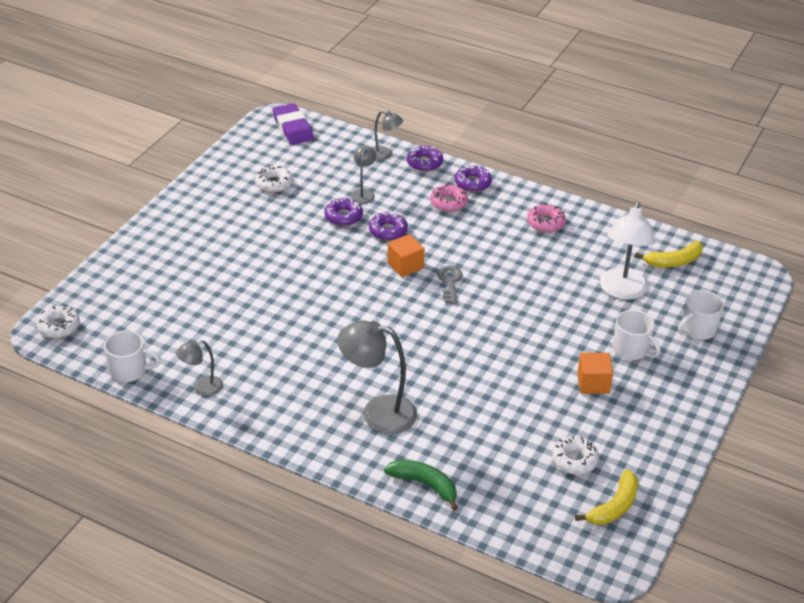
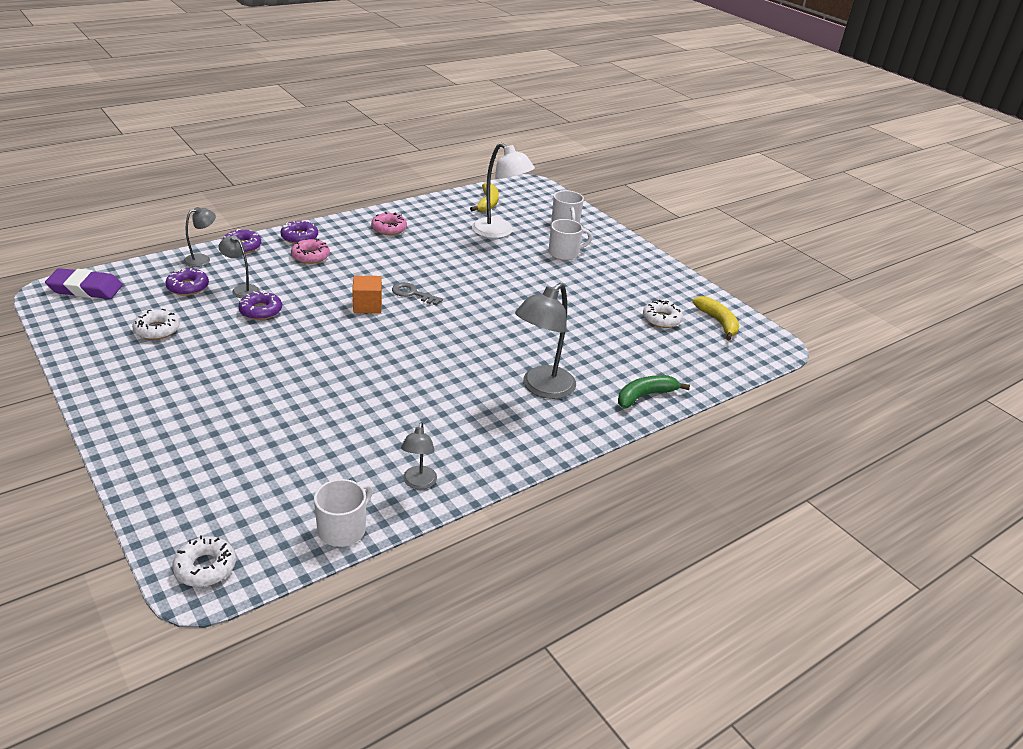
camera: 65 degrees left, 5 degrees down
purple donut [369,211,408,241] -> purple donut moved to [165,268,209,295]
orange cube [577,353,613,394] -> none

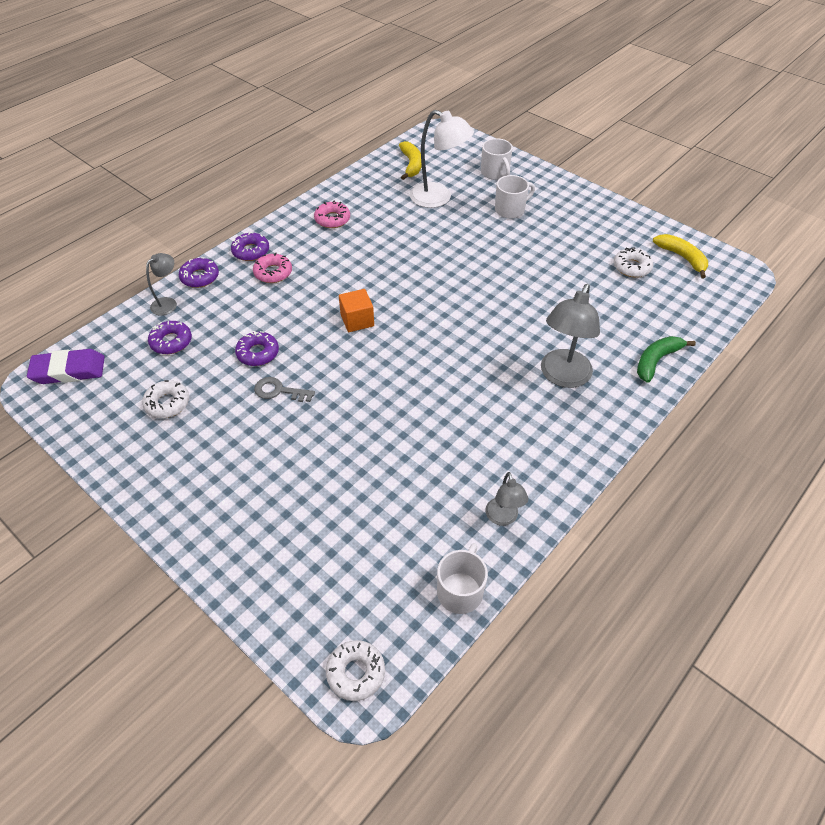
camera: 10 degrees left, 15 degrees up
grey lamp [218,235,260,298] -> none
grey key [392,282,443,305] -> grey key moved to [254,377,315,402]

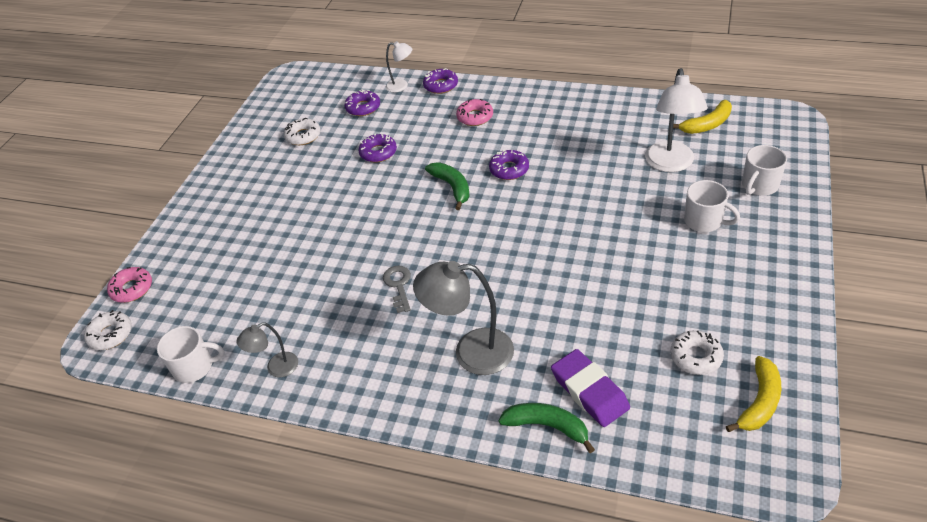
camera: 70 degrees right, 5 degrees down
purple eraser [27,349,105,384] -> purple eraser moved to [551,349,630,427]
grey lamp [146,253,177,315] -> white lamp [386,41,412,92]
purple donut [231,232,269,261] -> purple donut moved to [489,150,529,180]
grey key [254,377,315,402] -> grey key moved to [383,266,411,313]
pink donut [314,201,350,228] -> pink donut moved to [107,267,152,303]
orange cube [339,289,374,332] -> green banana [425,162,470,210]

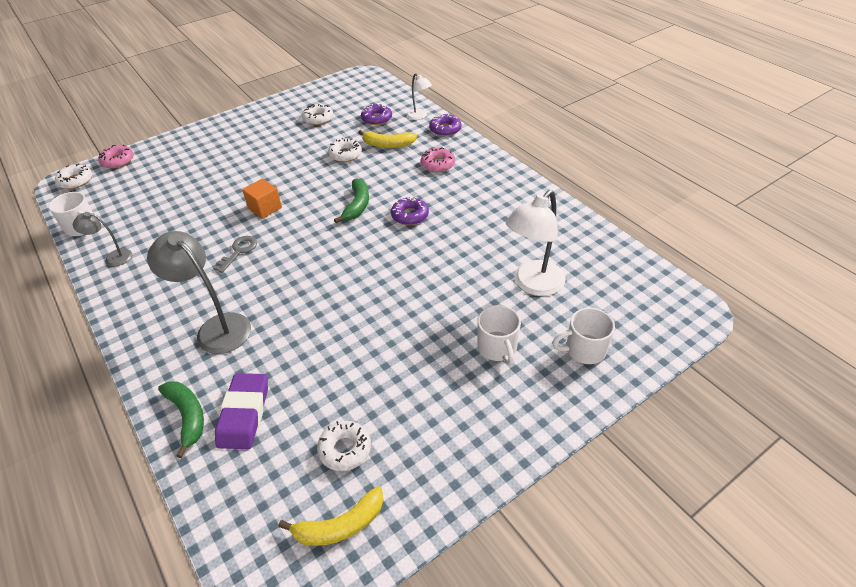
camera: 35 degrees right, 0 degrees up
purple donut [358,134,397,163] -> white donut [328,138,362,162]
yellow banana [673,100,732,134] -> yellow banana moved to [358,130,417,148]
none -> orange cube [242,178,282,219]

